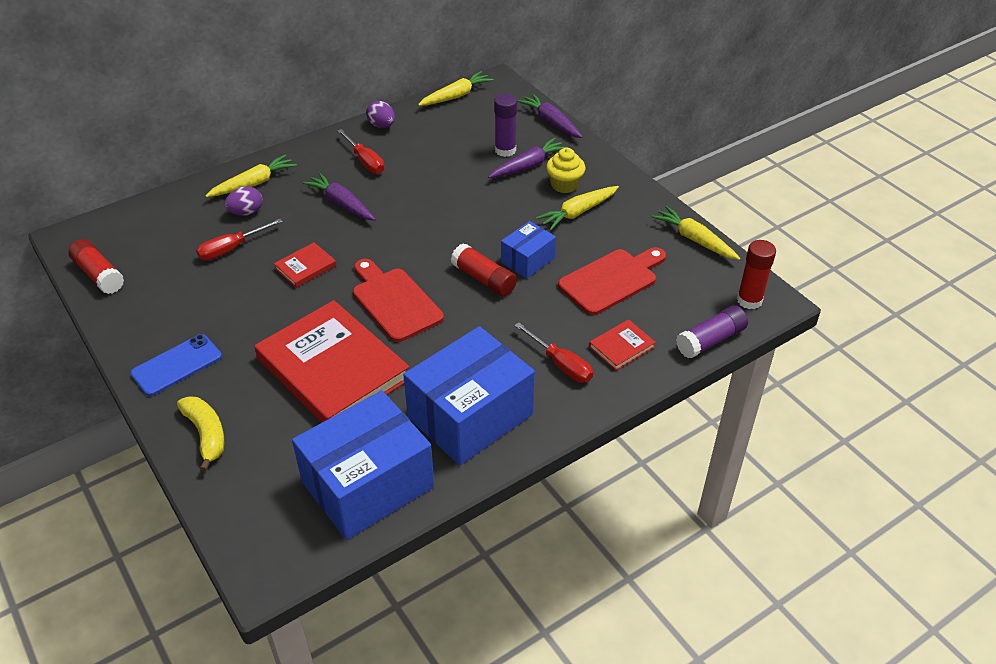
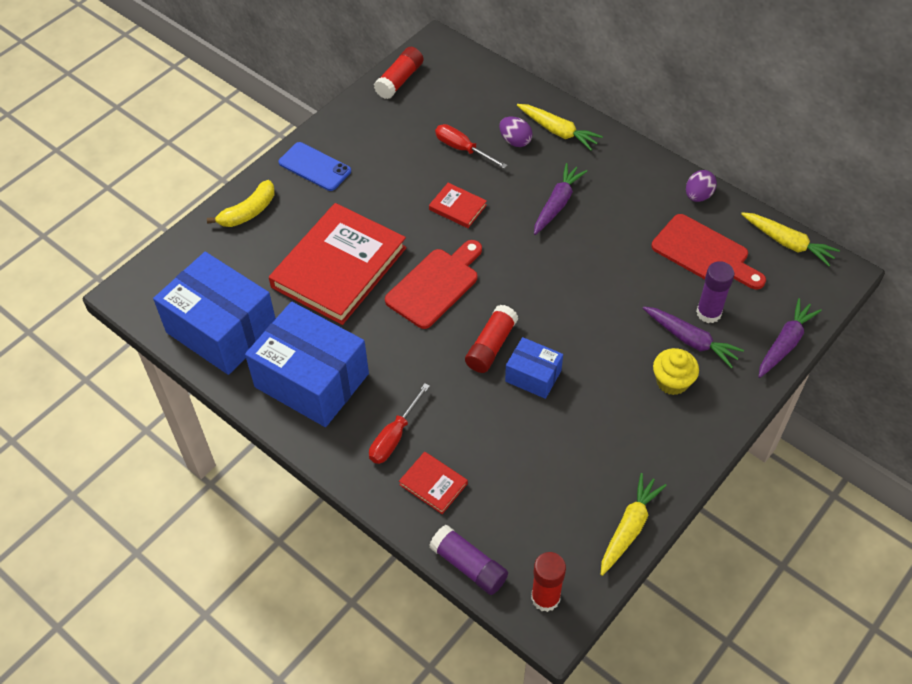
camera: 75 degrees right, 10 degrees up
red screwdriver [337,129,385,174] -> none
yellow carrot [536,186,619,230] -> none
red cutting board [558,247,666,315] -> red cutting board moved to [651,214,766,290]

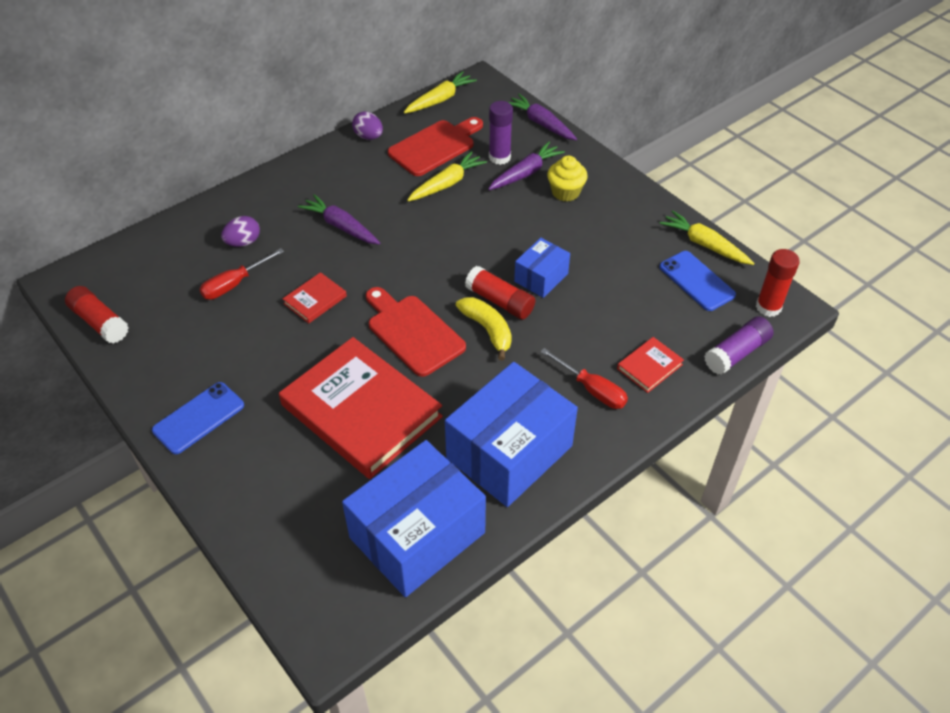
camera: 80 degrees left, 5 degrees down
yellow banana [207,180,274,227] -> yellow banana moved to [456,297,512,360]
yellow carrot [517,104,603,150] -> yellow carrot moved to [407,151,487,201]
none -> blue phone [659,251,736,311]

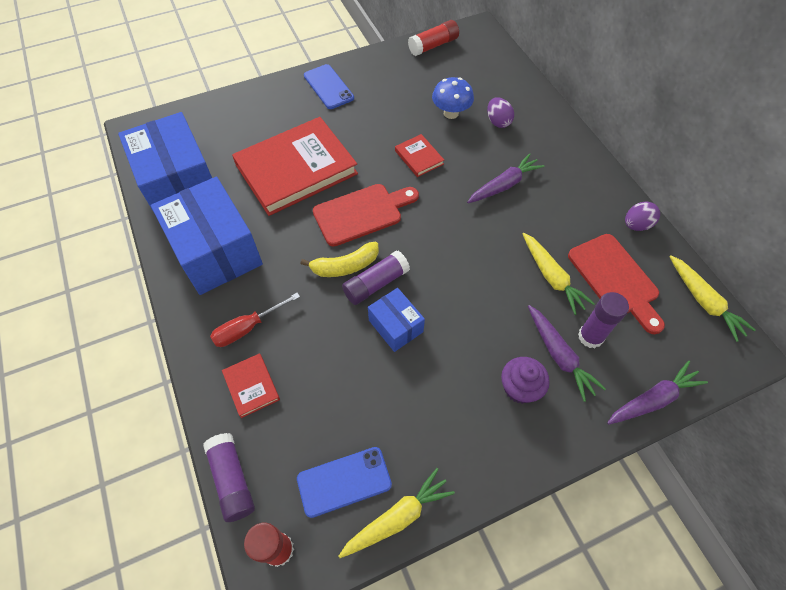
camera: 105 degrees right, 10 degrees up
red screwdriver [199,248,284,300] -> blue mushroom [432,77,474,119]
red glue stick [465,266,535,320] -> purple glue stick [342,250,410,305]
yellow cupcake [547,156,588,202] -> purple cupcake [501,357,550,404]

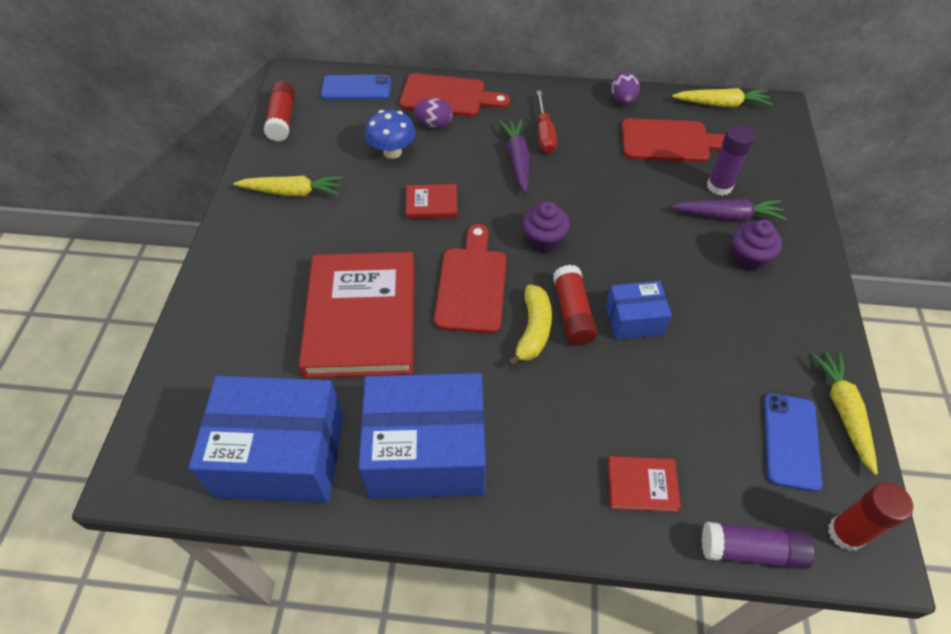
camera: 60 degrees left, 5 degrees down
red screwdriver [210,293,300,347] -> red screwdriver moved to [536,90,557,153]
blue phone [304,64,354,109] -> blue phone moved to [321,74,391,100]
purple glue stick [342,250,410,305] -> red glue stick [553,265,597,346]
yellow carrot [523,233,595,315] -> yellow carrot moved to [233,176,343,196]
purple carrot [607,361,708,425] -> none
none -> red cutting board [399,73,510,117]
none -> purple cupcake [523,202,570,253]

